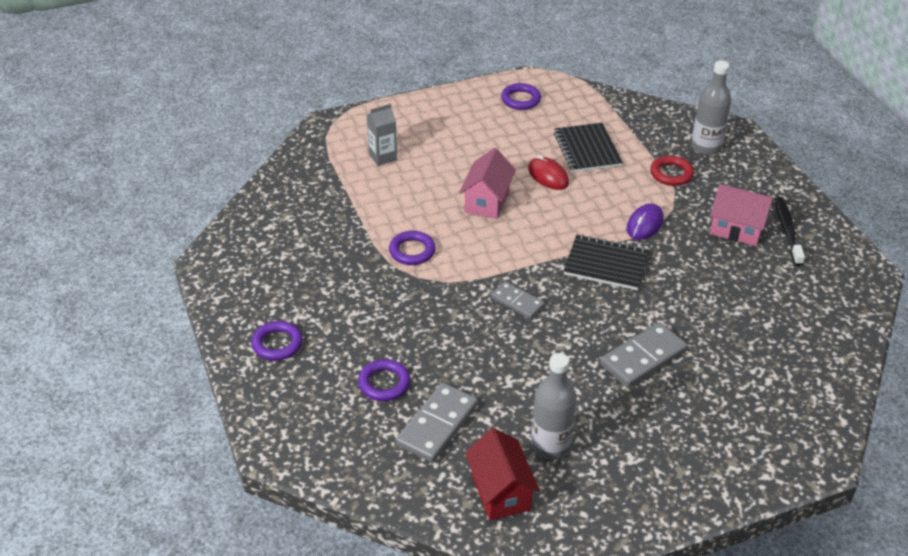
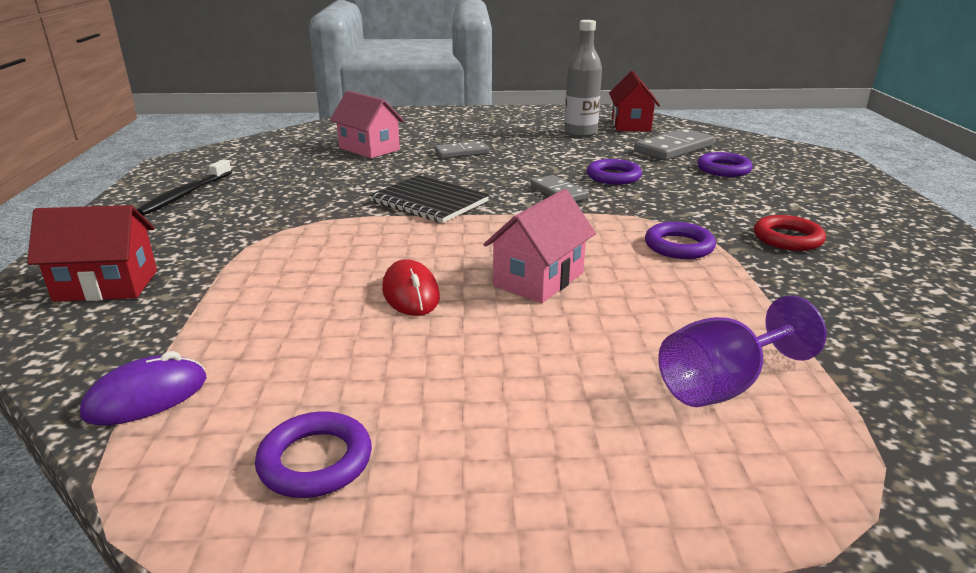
camera: 160 degrees left, 15 degrees down
purple ring [251,321,302,361] -> purple ring moved to [587,159,642,185]
grey carton [367,104,397,166] -> purple goblet [658,296,827,407]
black notebook [554,123,623,172] -> none
grey domino [600,322,688,387] -> grey domino [434,141,490,158], size x0.63
purple mouse [627,204,663,240] -> purple mouse moved to [80,351,207,425]
red ring [650,156,694,186] -> red ring moved to [754,215,826,251]
grey bottle [691,61,731,155] -> red house [27,205,157,302]
pink house [710,184,773,246] -> pink house moved to [330,91,404,158]

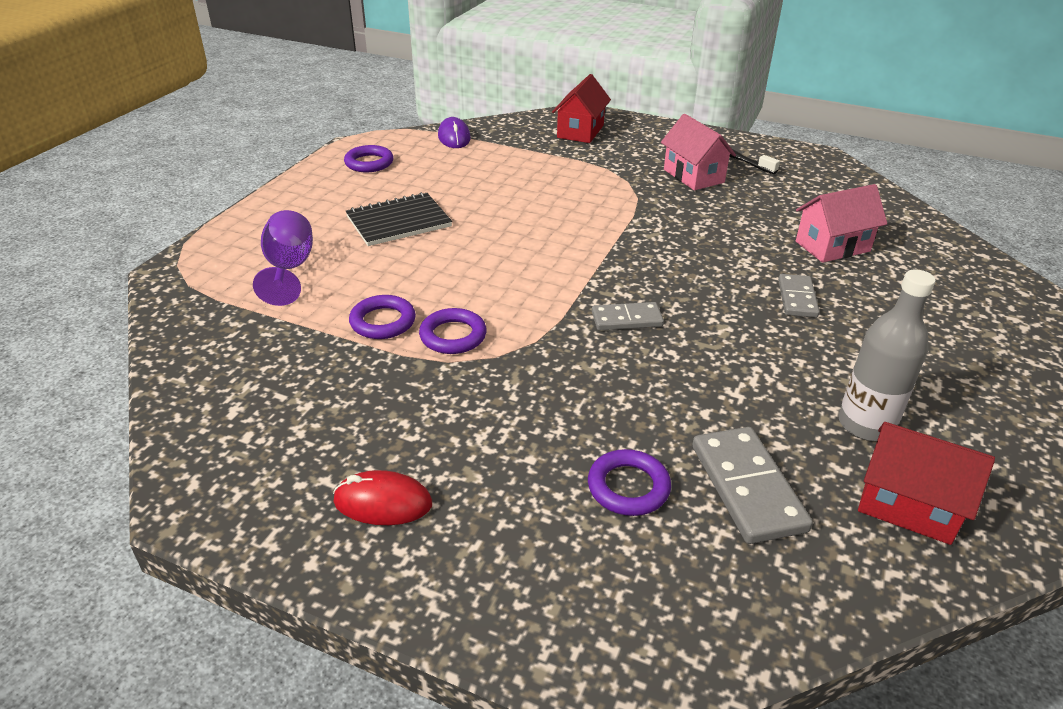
camera: 115 degrees right, 10 degrees up
black notebook [370,175,489,223] -> black notebook moved to [346,192,452,246]
red mouse [382,259,440,316] -> red mouse moved to [333,470,432,525]
pink house [483,189,596,303] -> pink house moved to [661,114,736,190]
purple ring [587,159,642,185] -> purple ring moved to [349,295,416,339]
red ring [754,215,826,251] -> none

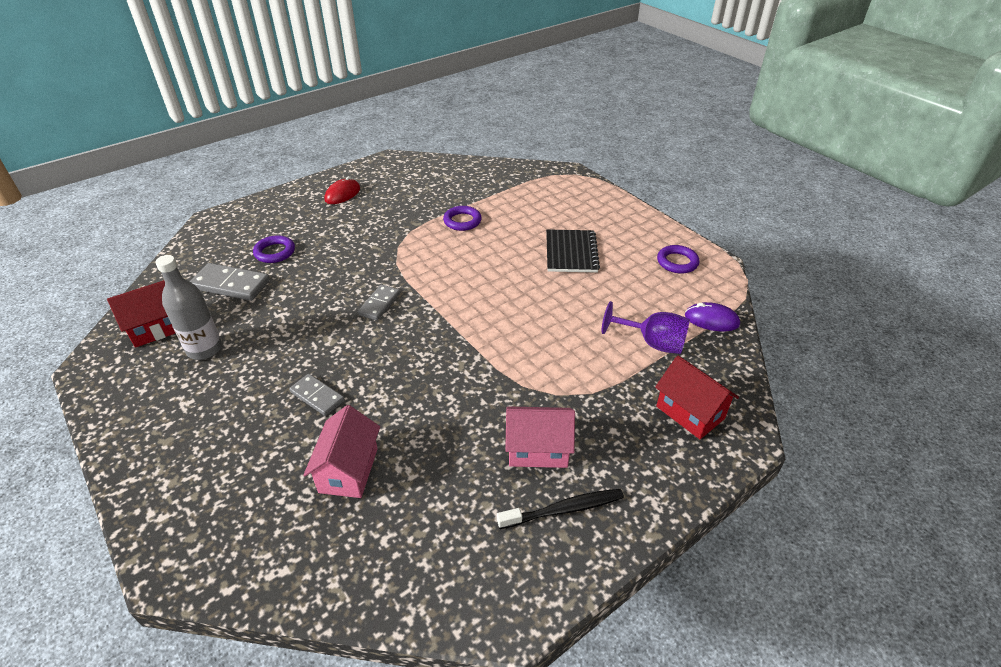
camera: 120 degrees right, 5 degrees up
purple goblet [253,210,313,306] -> purple goblet moved to [601,301,690,354]
purple ring [419,308,487,354] -> none

